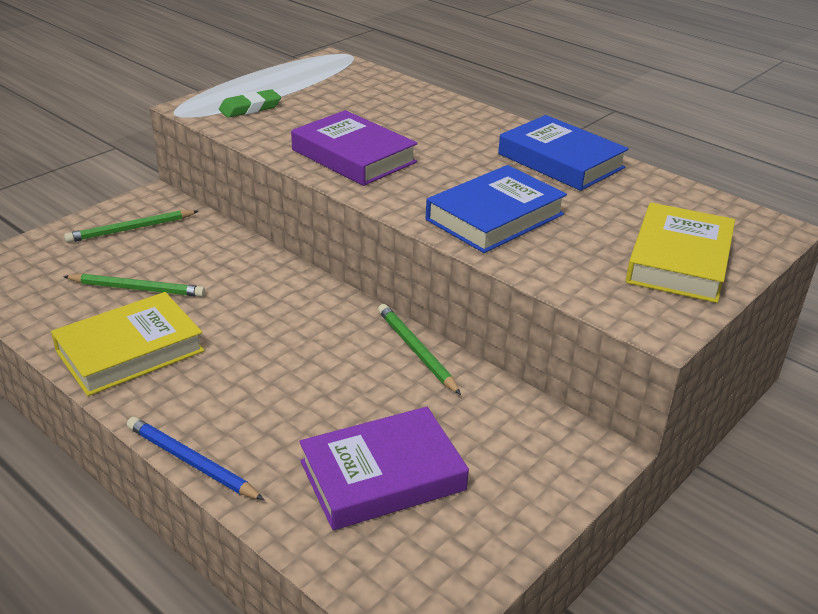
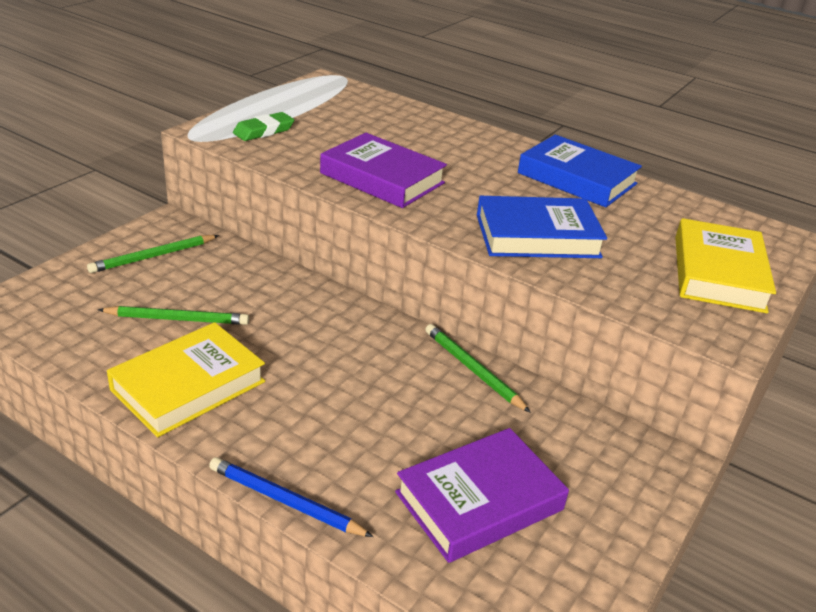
camera: 10 degrees left, 0 degrees up
blue book [426,165,567,253] -> blue book turned 45 degrees clockwise [477,196,607,258]

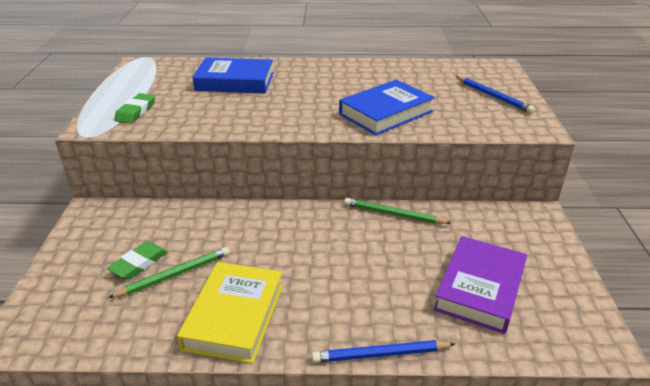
camera: 30 degrees left, 0 degrees up
green pencil [87,235,219,273] -> none
purple book [320,133,447,208] -> none
blue book [518,135,642,208] -> blue book moved to [192,58,274,93]
yellow book [675,218,776,313] -> blue pencil [456,76,535,113]
none -> green eraser [107,241,167,280]

